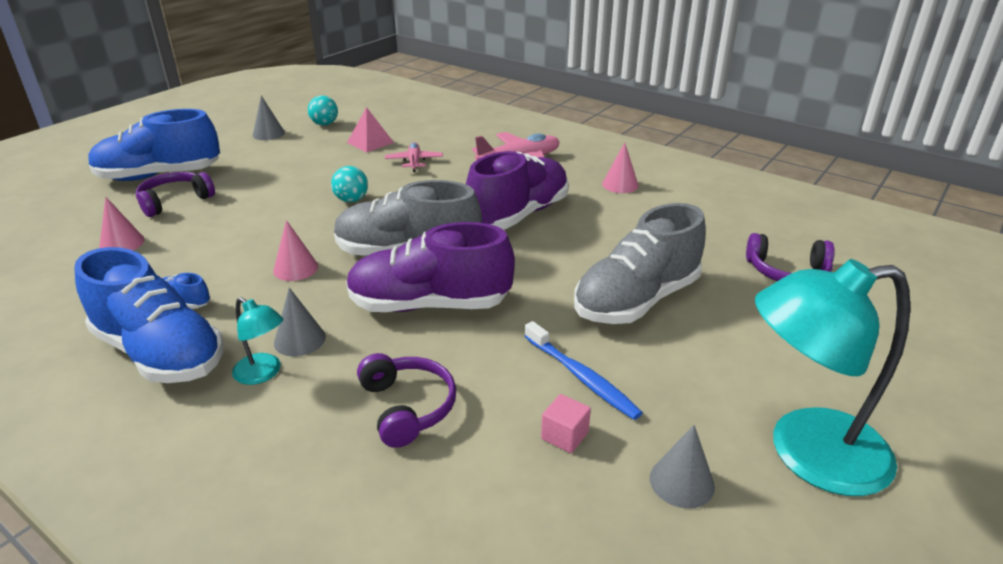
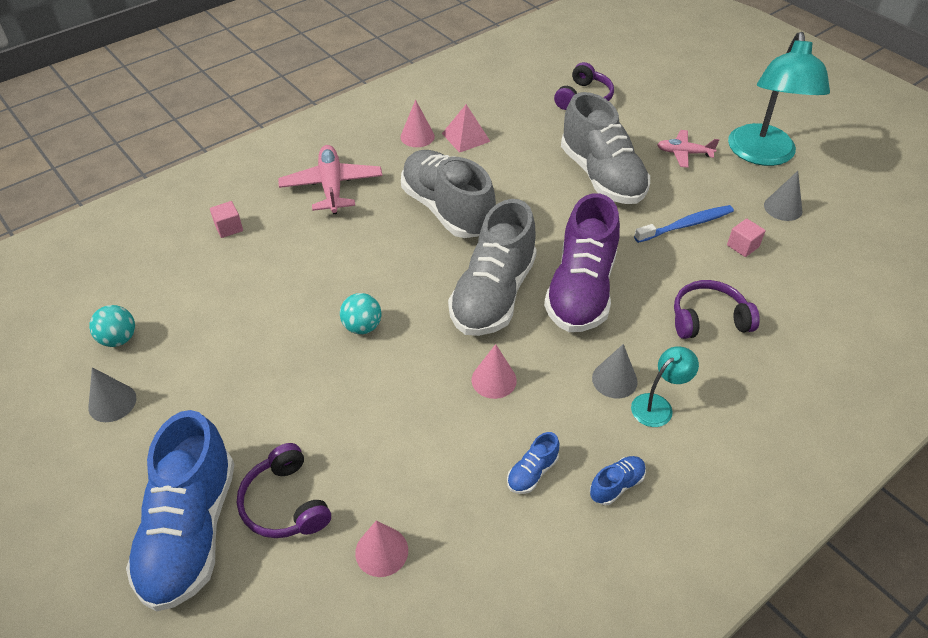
camera: 75 degrees left, 15 degrees up
blue shoe [74,247,224,383] -> blue shoe [590,456,646,505], size x0.40
pink pyramid [347,107,394,152] -> pink pyramid moved to [442,104,491,153]
pink plane [385,142,443,172] -> pink plane moved to [657,130,719,168]
purple shoe [466,151,569,229] -> grey shoe [401,150,496,238]
none -> pink cube [210,201,243,238]

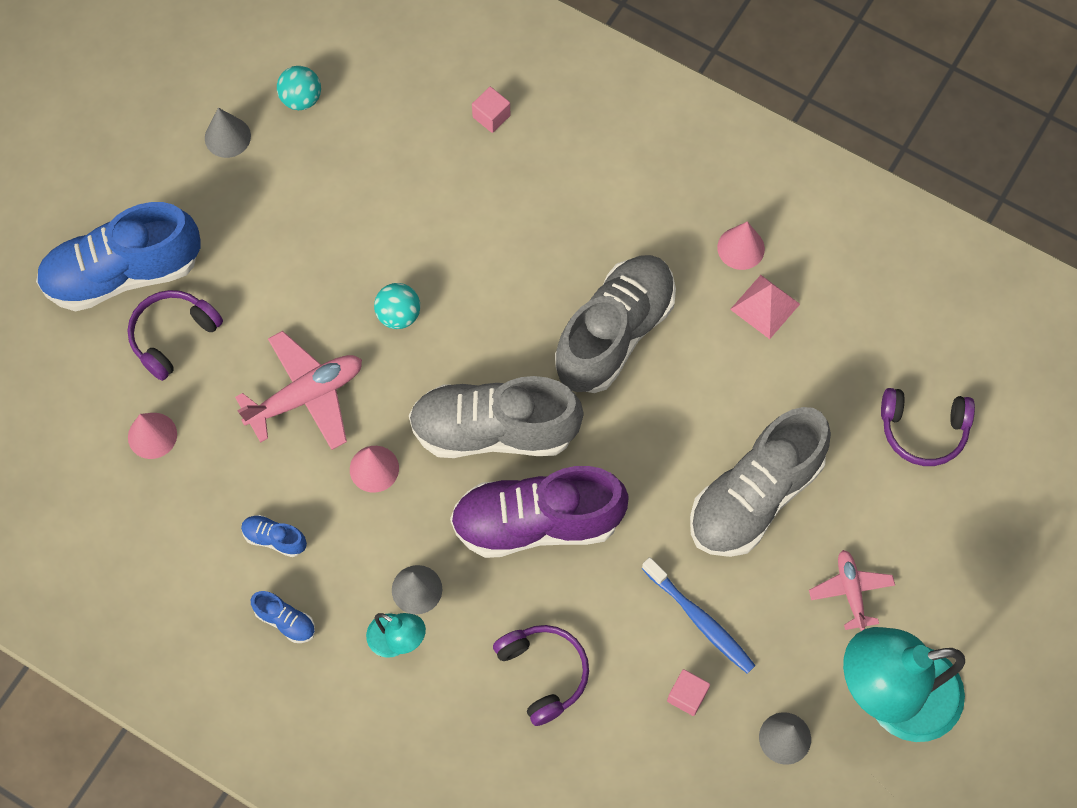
camera: 70 degrees right, 20 degrees up
pink plane [278,145,382,214] -> pink plane moved to [235,331,362,450]

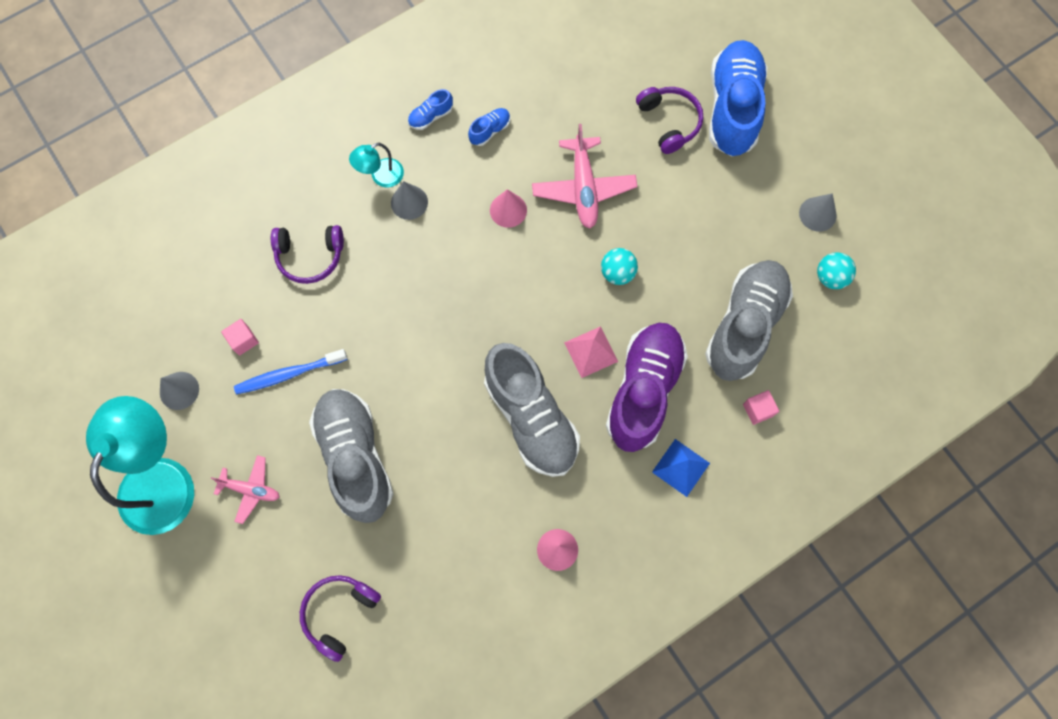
camera: 115 degrees right, 5 degrees up
pink cone [128,413,177,459] -> none
grey shoe [409,376,584,458] -> grey shoe moved to [705,260,793,381]
purple shoe [450,466,629,558] -> purple shoe moved to [606,323,688,452]
pink pyramid [730,275,800,339] -> pink pyramid moved to [564,326,618,378]
none -> blue pyramid [652,439,710,497]

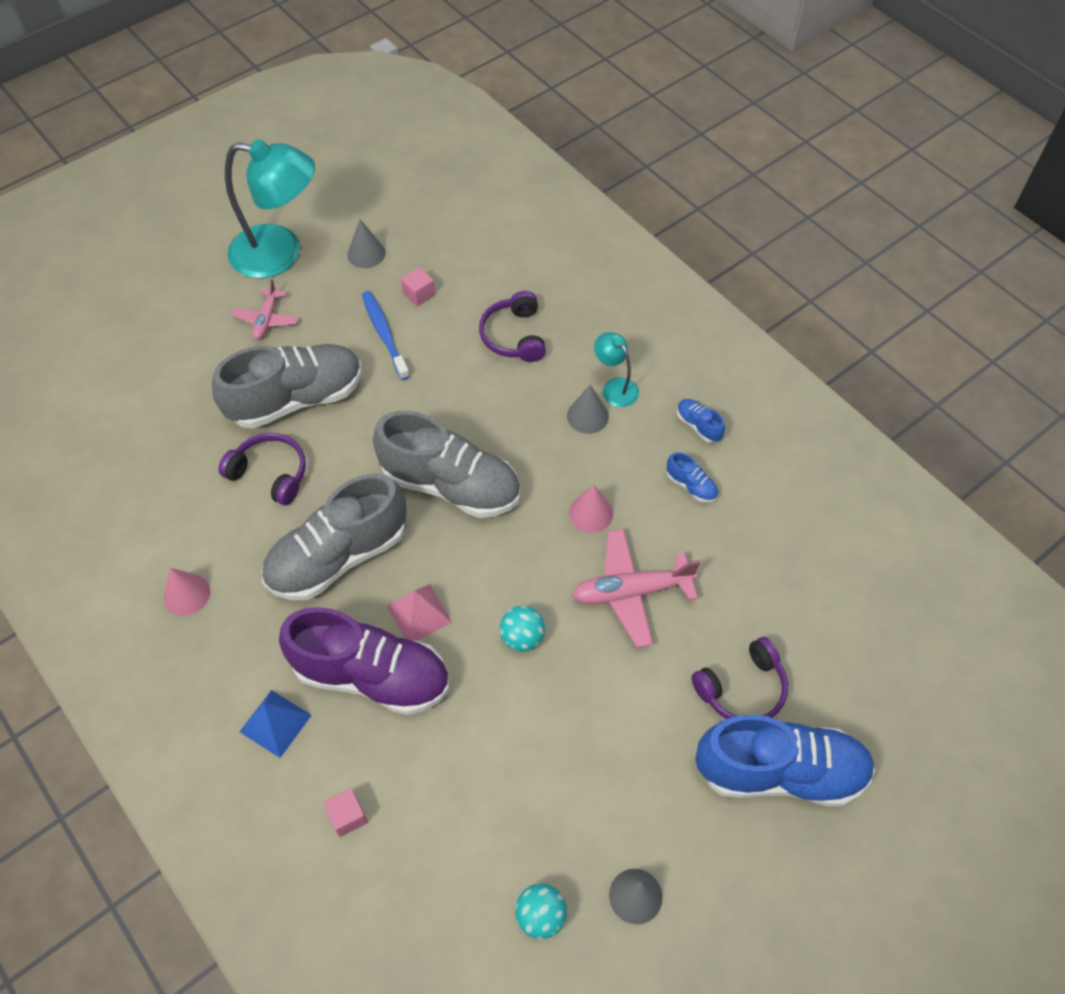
camera: 85 degrees right, 15 degrees down
purple headphones [300,575,381,662] -> purple headphones moved to [219,433,306,505]
grey shoe [705,260,793,381] -> grey shoe moved to [373,411,520,518]

